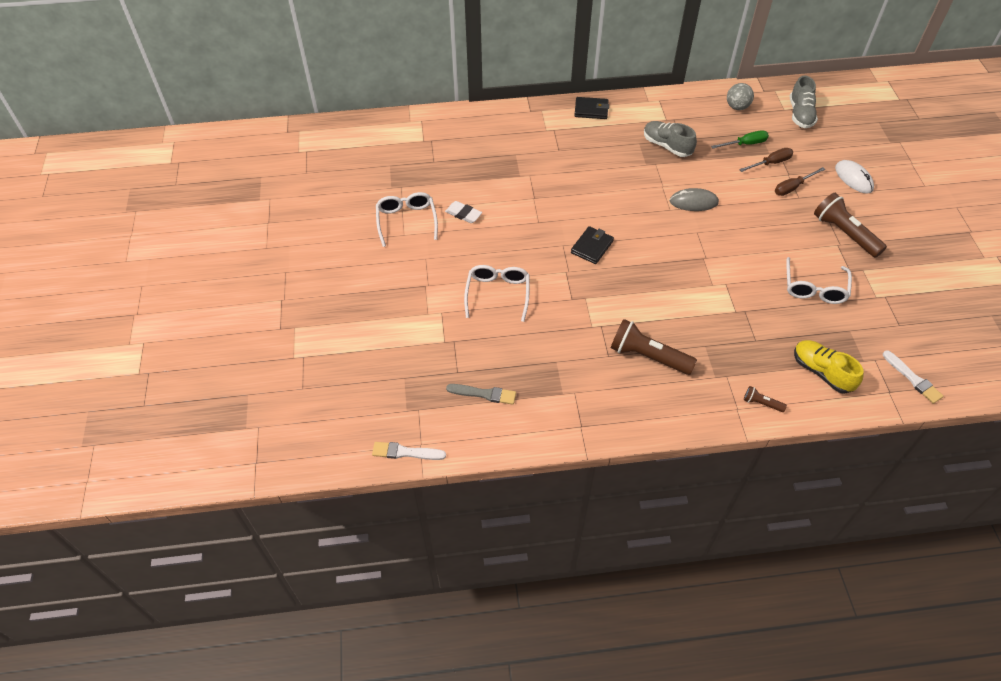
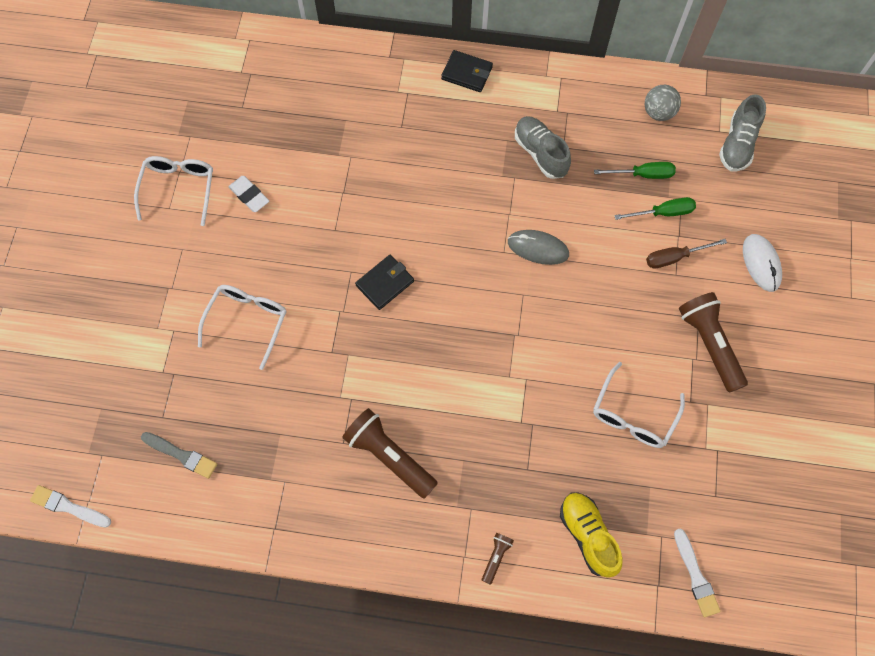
camera: 15 degrees right, 15 degrees up
brown screwdriver [739,148,793,172] -> green screwdriver [614,197,696,220]
brown flashlight [744,386,787,412] -> brown flashlight turned 75 degrees clockwise [482,533,514,585]

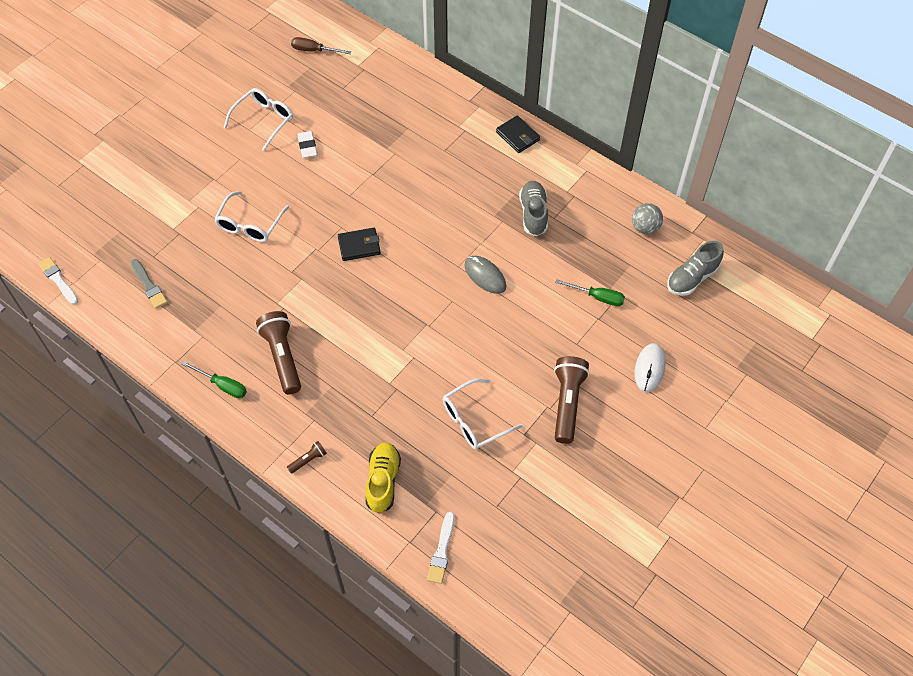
camera: 30 degrees right, 10 degrees down
white glasses [198,285,286,370] -> white glasses turned 150 degrees clockwise [214,191,289,242]
green screwdriver [594,162,676,179] -> green screwdriver moved to [182,361,247,398]
brown screwdriver [646,239,727,269] -> brown screwdriver moved to [291,37,351,54]

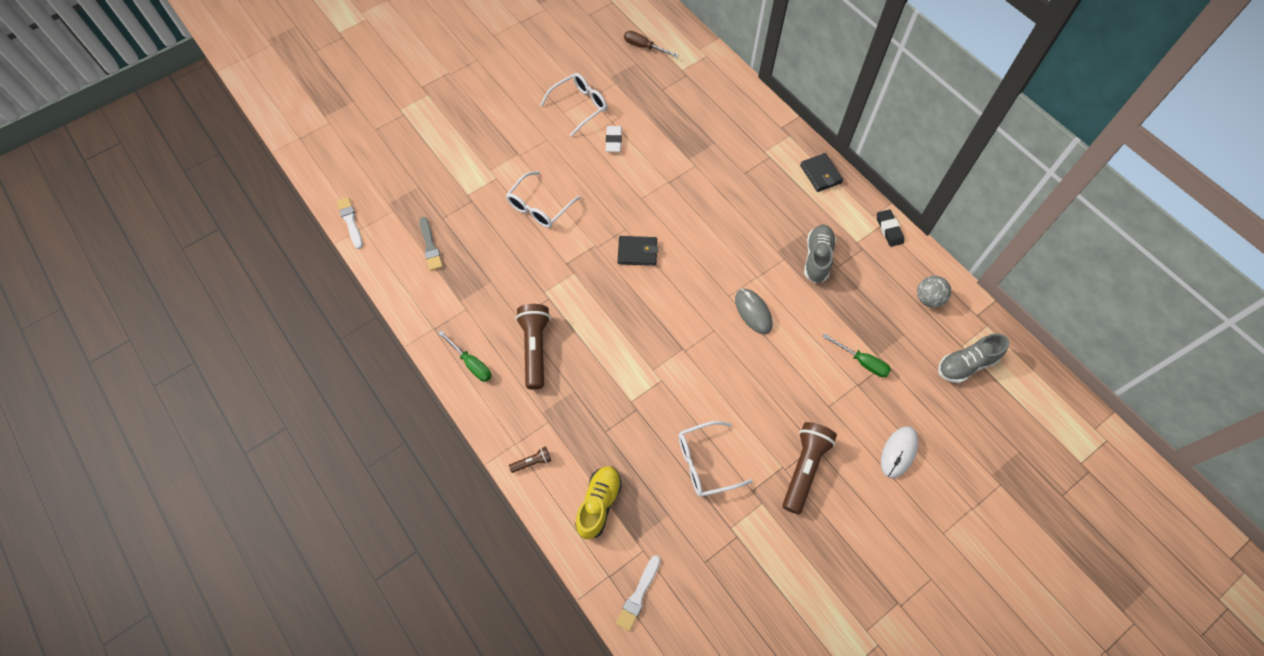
camera: 15 degrees right, 5 degrees up
none -> black eraser [877,209,904,247]

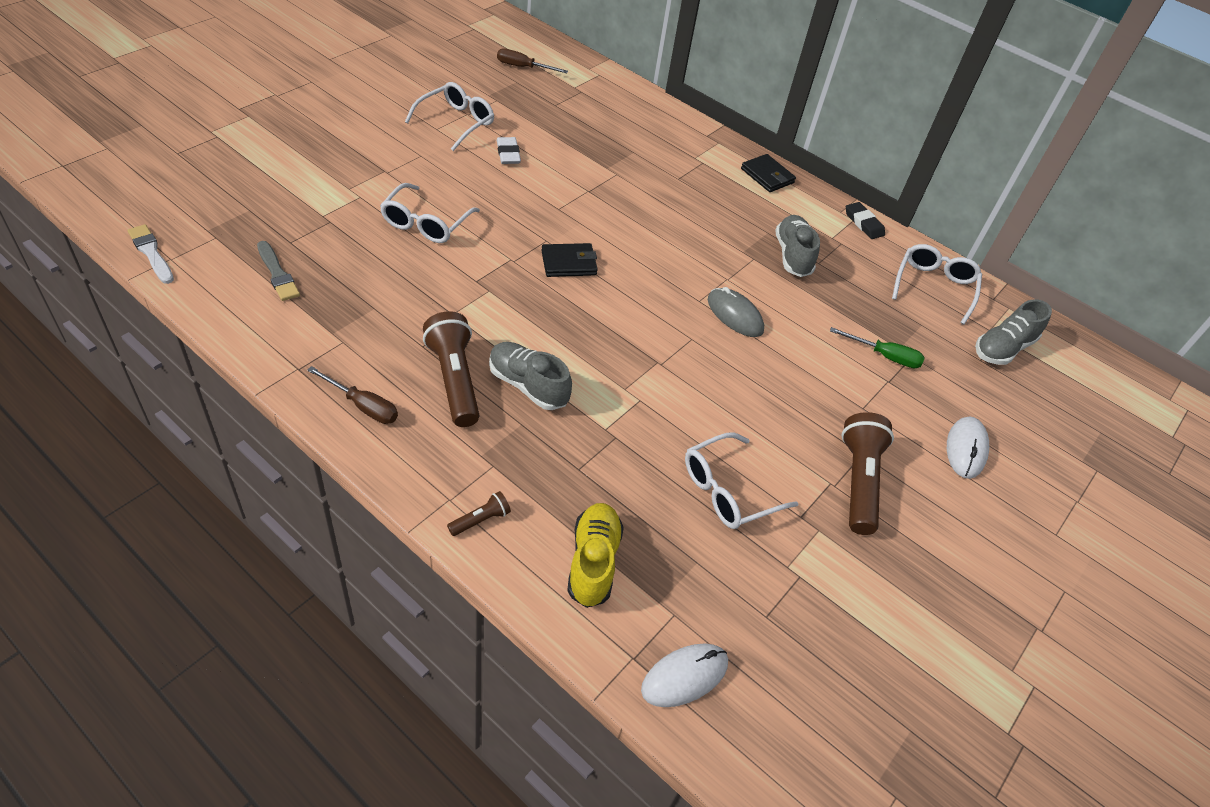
camera: 20 degrees left, 15 degrees down
green screwdriver [438,331,492,382] -> brown screwdriver [307,366,398,424]
white brush [616,555,661,632] -> white mouse [641,643,728,707]
grey ball [917,276,951,308] -> white glasses [892,244,982,325]
none -> grey shoe [489,342,572,410]

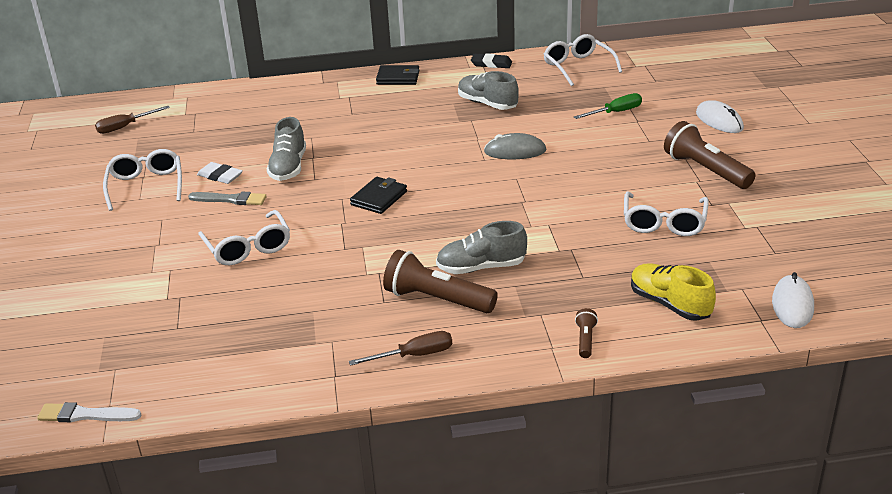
camera: 40 degrees left, 15 degrees down
grey brush [257,241,300,301] -> grey brush moved to [188,191,267,205]
grey shoe [975,299,1052,365] -> grey shoe moved to [267,117,306,181]

